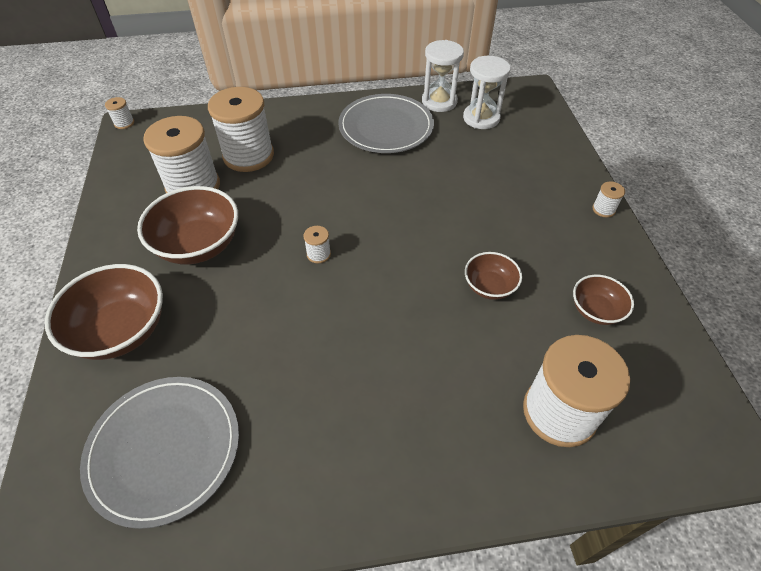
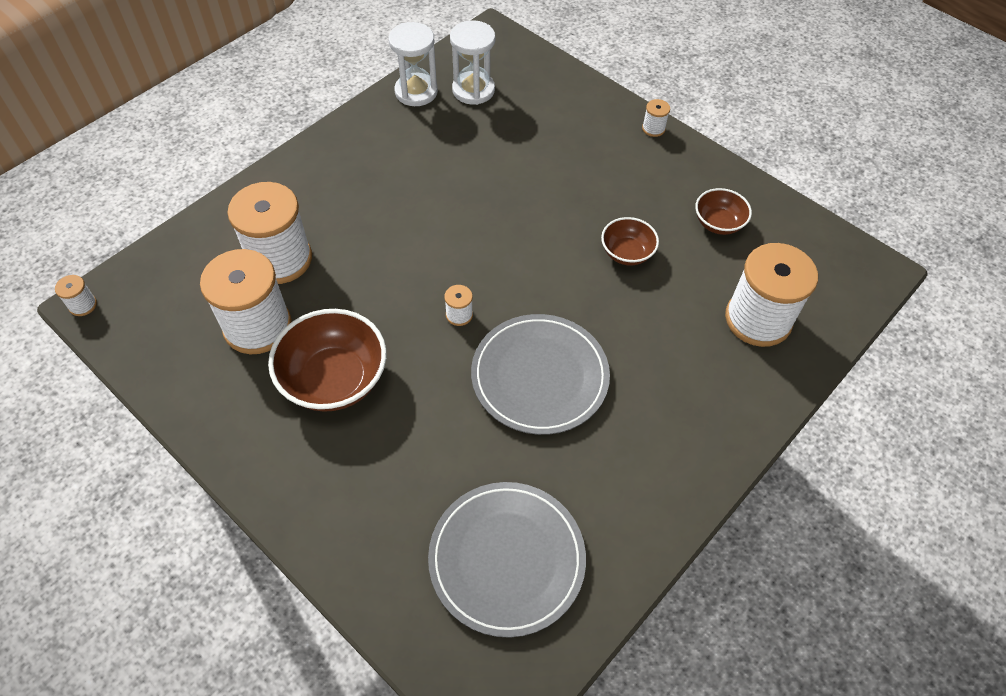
camera: 40 degrees left, 5 degrees up
brown bowl [45,264,163,360] -> none
grey plate [338,94,434,153] -> grey plate moved to [471,314,610,435]

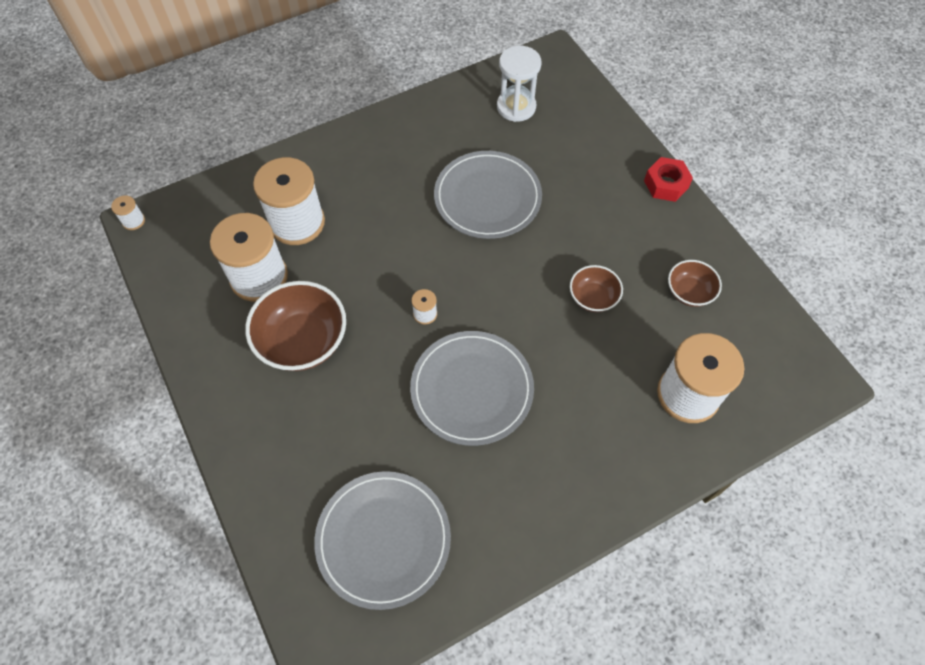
camera: 20 degrees right, 5 degrees up
white hourglass [388,22,438,106] -> none
white spool [642,99,670,137] -> red nut [644,157,693,202]
none -> grey plate [434,151,542,239]

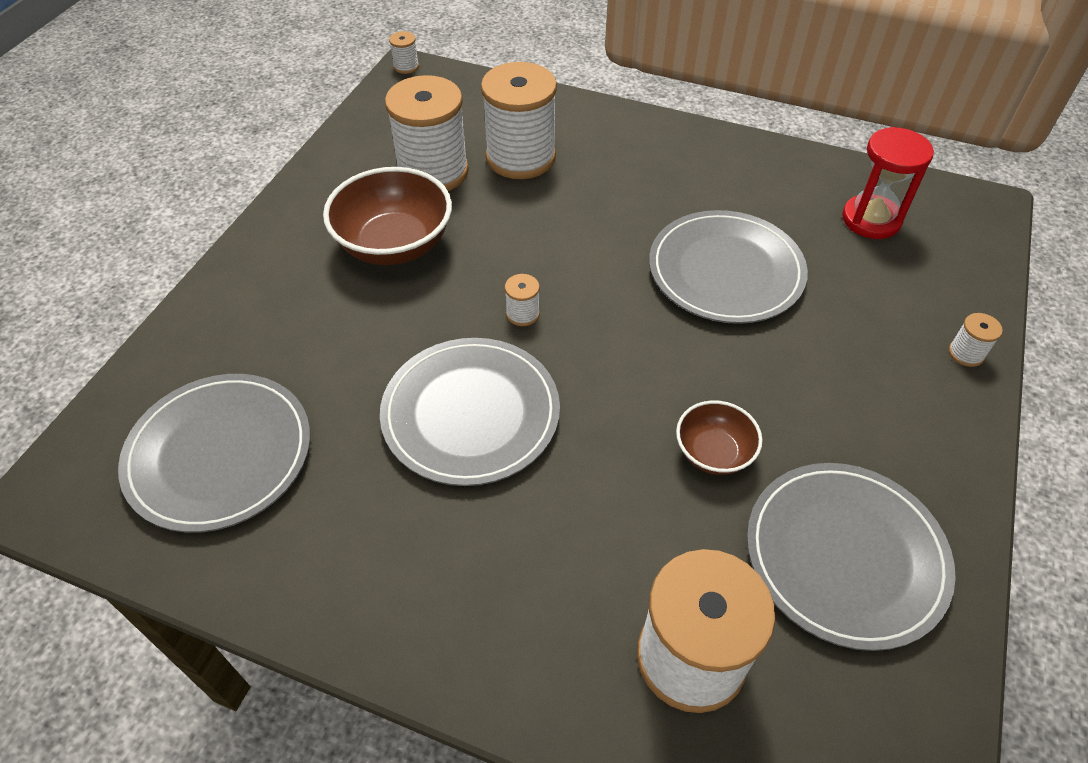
camera: 50 degrees right, 10 degrees down
white hourglass [497,46,541,122] -> red hourglass [842,127,934,239]
red nut [644,157,693,202] -> none
brown bowl [668,260,722,307] -> grey plate [747,463,956,651]
none -> white spool [949,313,1003,367]

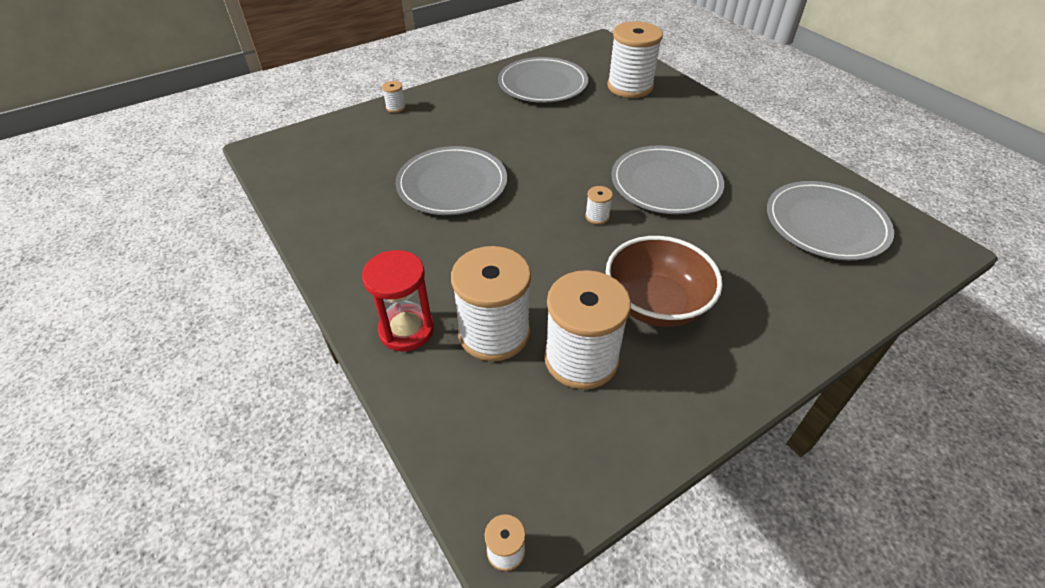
camera: 145 degrees left, 5 degrees down
brown bowl [676,400,763,475] -> none
red hourglass [842,127,934,239] -> red hourglass moved to [362,250,434,352]

